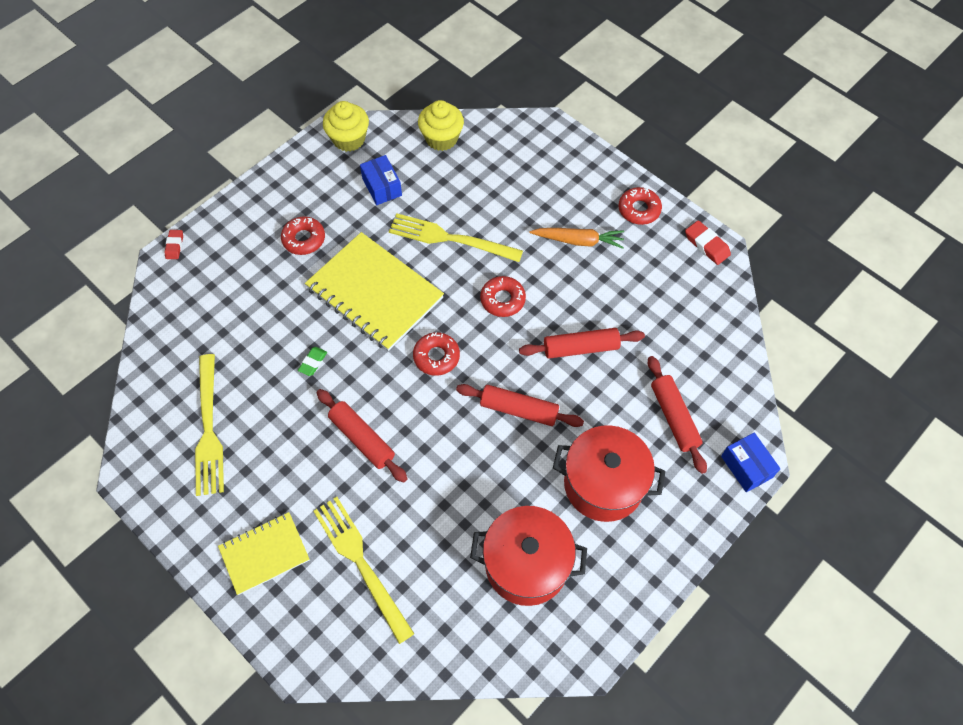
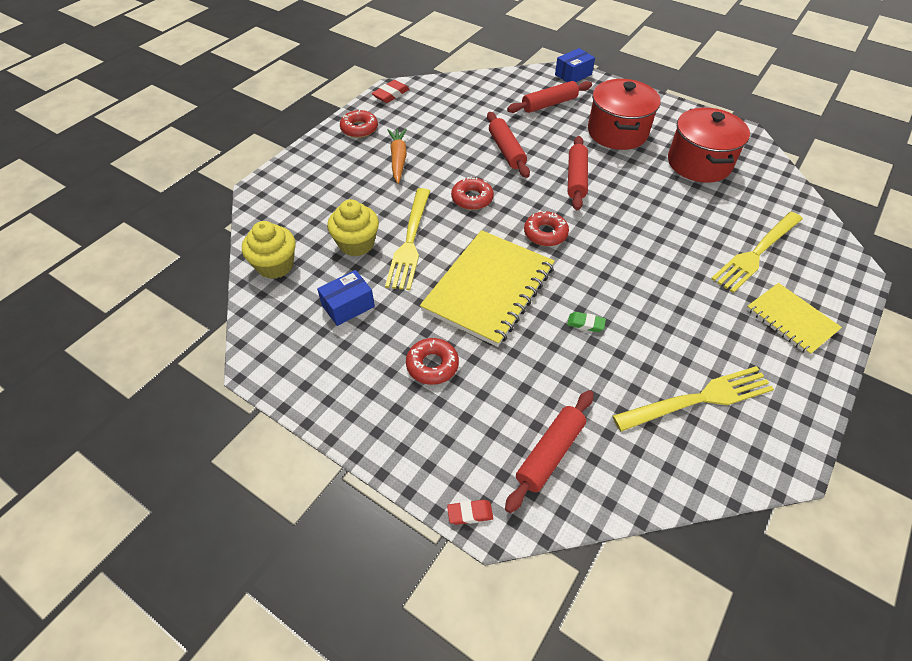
camera: 100 degrees left, 10 degrees down
red rolling pin [317,389,408,483] -> red rolling pin moved to [505,390,594,513]
yellow cupcake [323,101,369,152] -> yellow cupcake moved to [327,199,379,257]

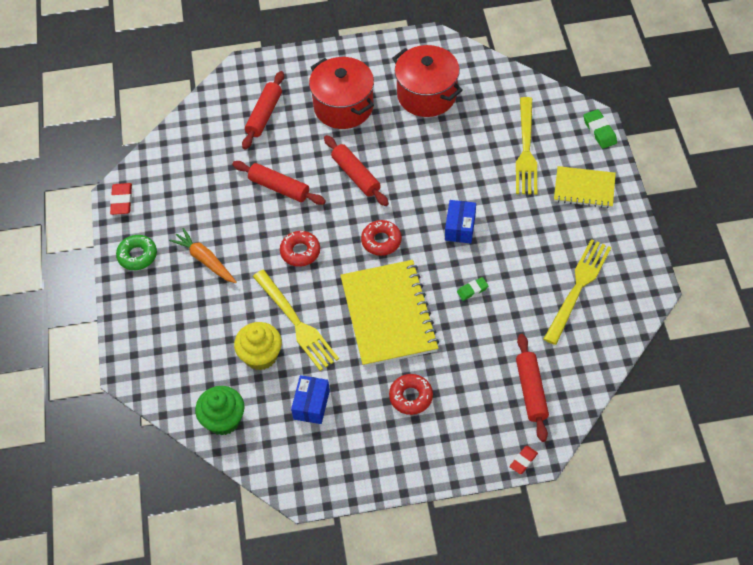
camera: 40 degrees left, 5 degrees up
yellow cupcake [242,221,296,279] -> green cupcake [195,386,244,436]
red donut [340,110,378,138] -> green donut [116,235,157,270]
blue box [555,48,595,82] -> blue box moved to [445,200,476,243]
none -> green eraser [584,109,617,149]

